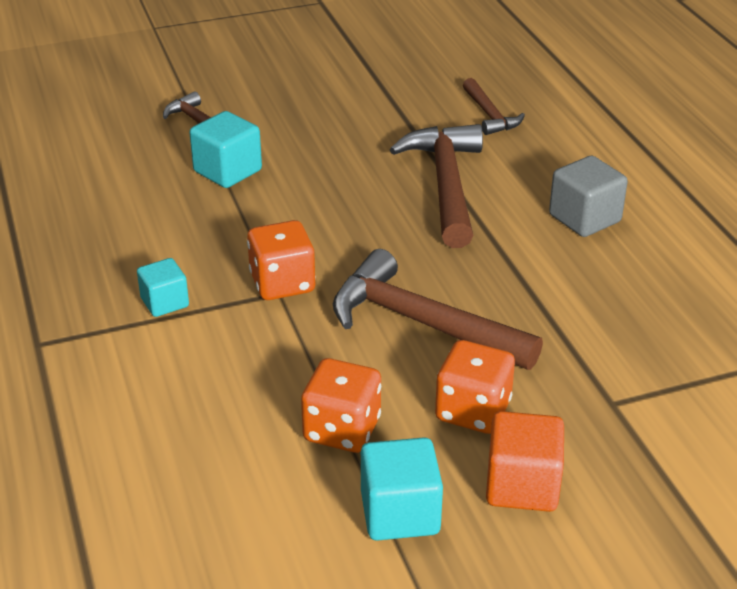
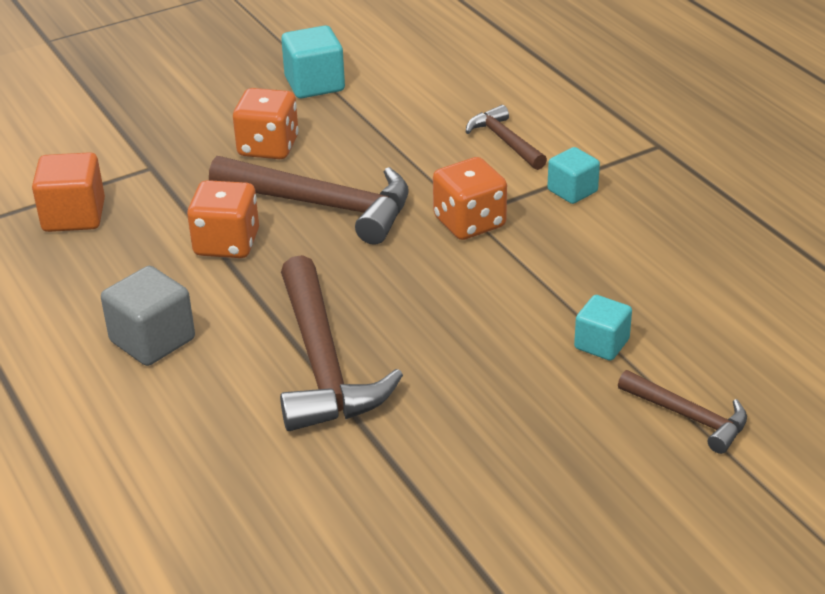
camera: 170 degrees right, 0 degrees up
turquoise cube [190,111,262,188] -> turquoise cube [574,295,632,361], size x0.66
orange dice [301,358,381,453] -> orange dice moved to [187,180,259,258]
brown hammer [463,78,525,135] -> brown hammer moved to [466,105,547,170]
orange cube [486,411,564,512] -> orange cube moved to [32,152,105,232]

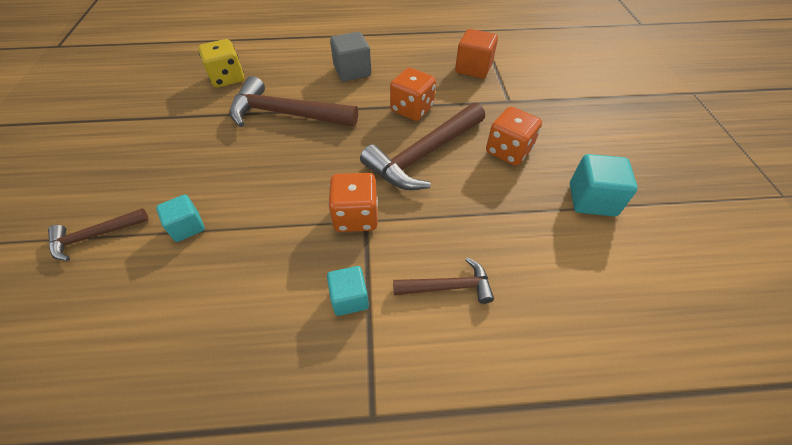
camera: 115 degrees right, 15 degrees up
none -> yellow dice [198,39,244,88]

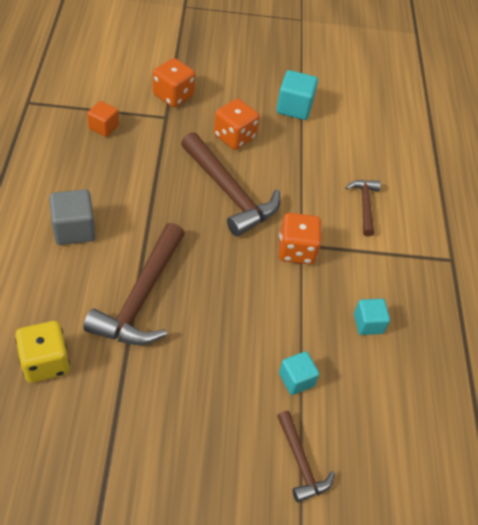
camera: 90 degrees left, 0 degrees up
turquoise cube [327,266,369,316] -> turquoise cube moved to [354,299,390,335]
orange dice [390,68,436,121] -> orange dice moved to [153,58,195,107]
orange cube [455,29,498,79] -> orange cube [87,101,119,137], size x0.66

